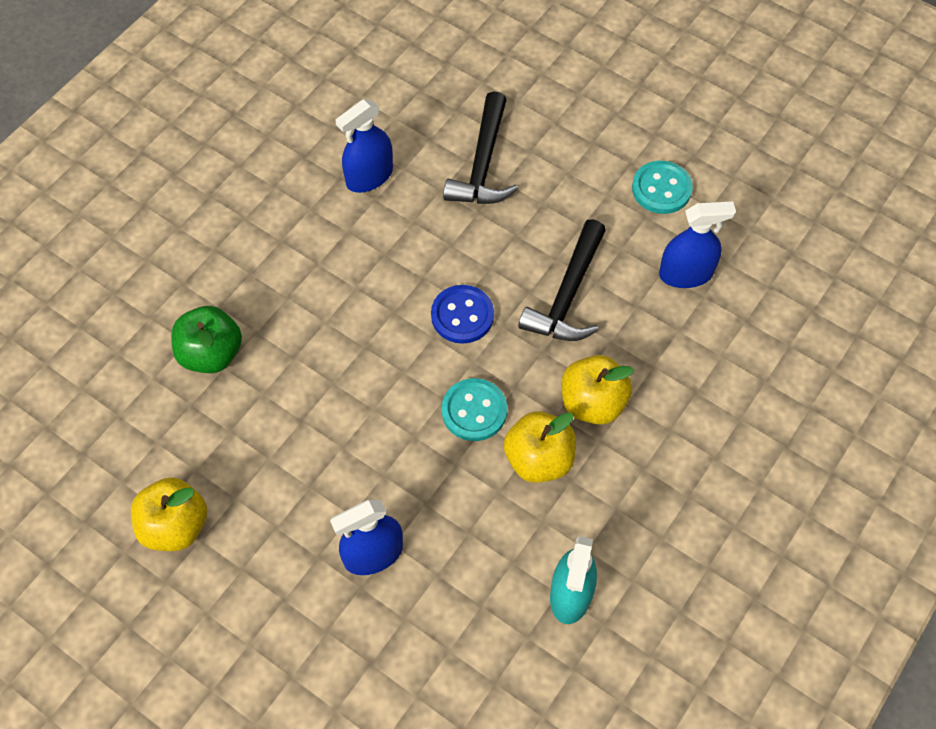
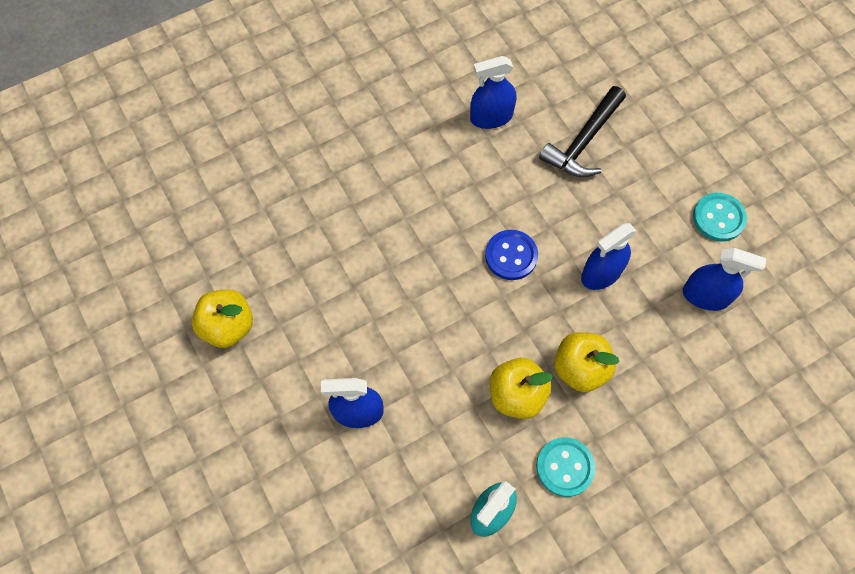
camera: 25 degrees right, 5 degrees up
green apple [171,306,242,373] -> none
turquoise button [442,378,507,441] -> turquoise button moved to [536,437,596,497]
black hammer [518,219,606,341] -> blue spray bottle [581,223,637,290]

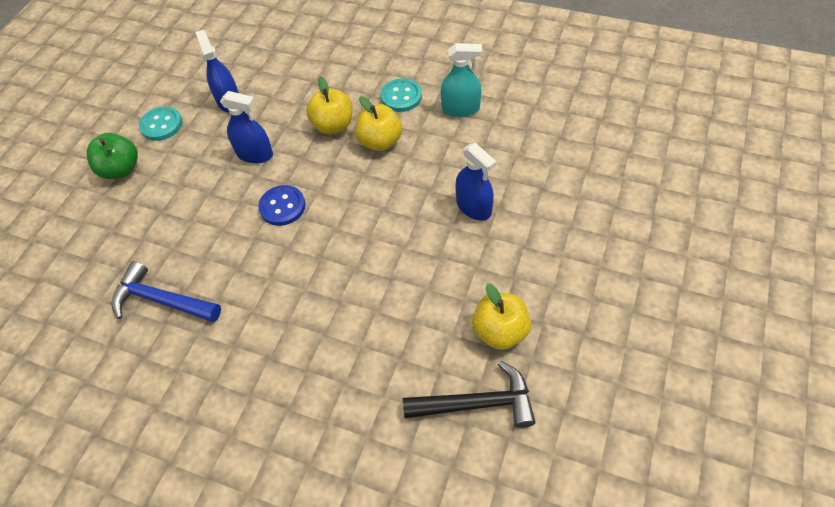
camera: 125 degrees left, 10 degrees down
blue spray bottle [470,56,516,129] -> blue hammer [111,261,221,322]
black hammer [539,86,626,177] -> black hammer moved to [403,361,536,428]
none -> green apple [87,133,138,179]

